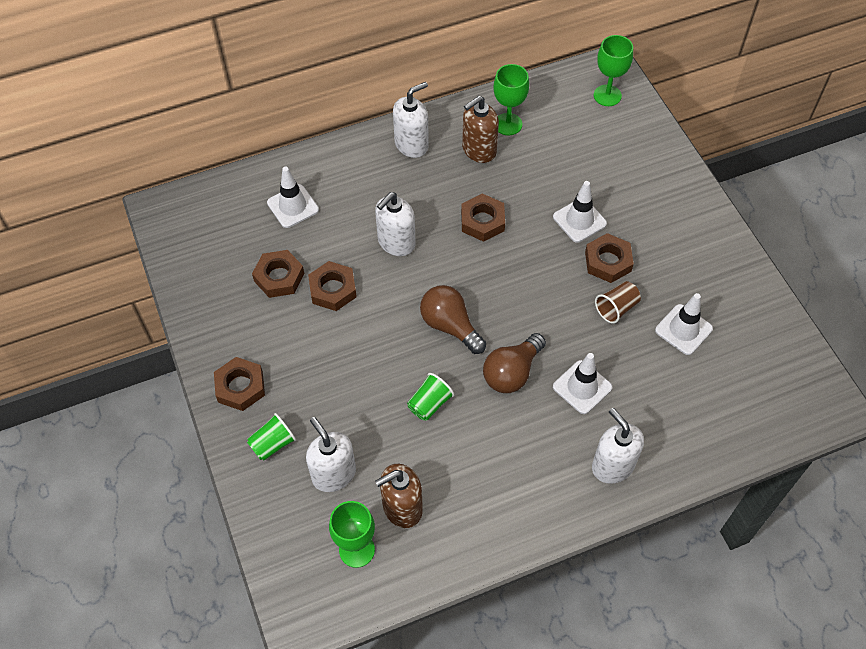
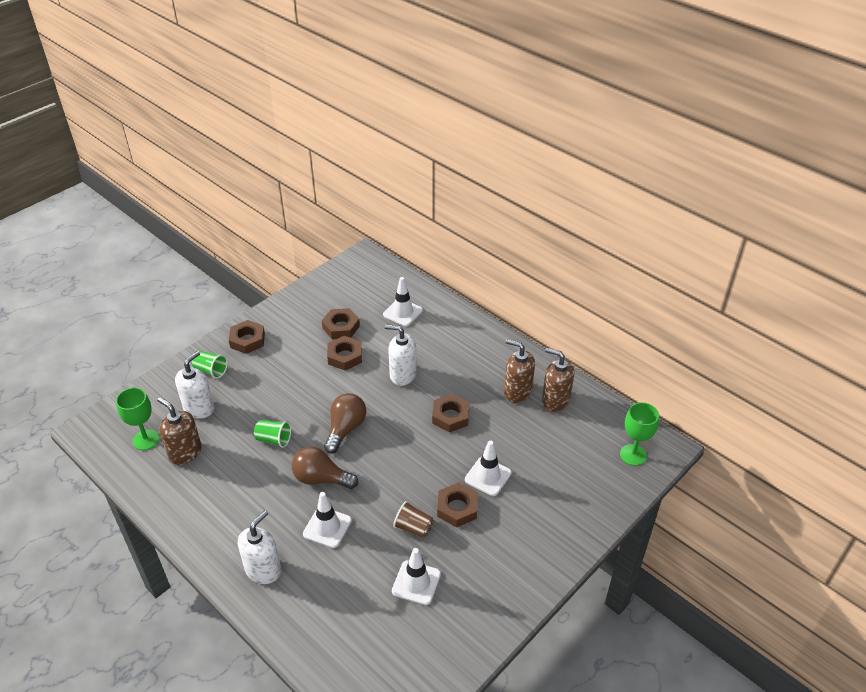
camera: 65 degrees right, 15 degrees down
white soap dispenser [393,82,429,158] -> none
green goblet [493,64,529,135] -> brown soap dispenser [542,348,574,412]

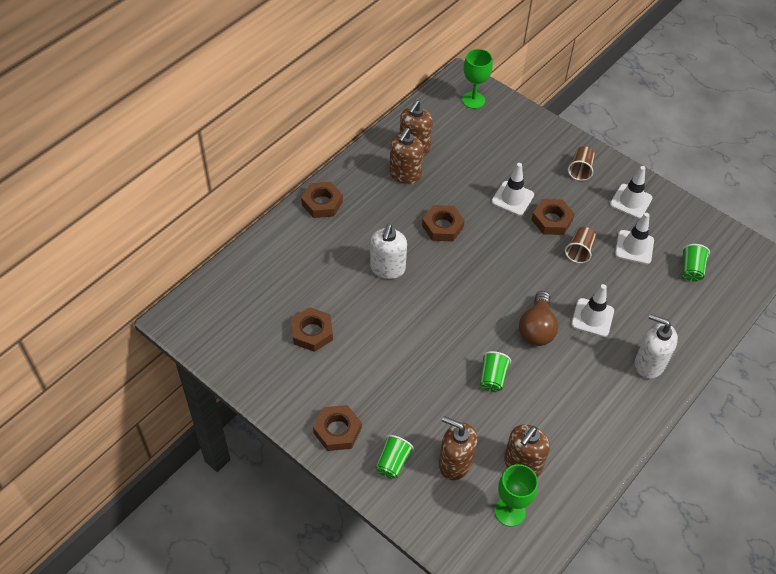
camera: 95 degrees left, 10 degrees up
white soap dispenser [175,351,214,419] -> brown soap dispenser [439,416,477,480]
brown light bulb [324,393,366,454] -> none
brown nut [327,336,362,370] -> brown nut moved to [301,182,343,218]
white traffic cone [383,277,423,326] -> white traffic cone moved to [610,166,652,219]
none -> brown cup [568,146,595,181]
none -> green cup [682,244,710,282]

